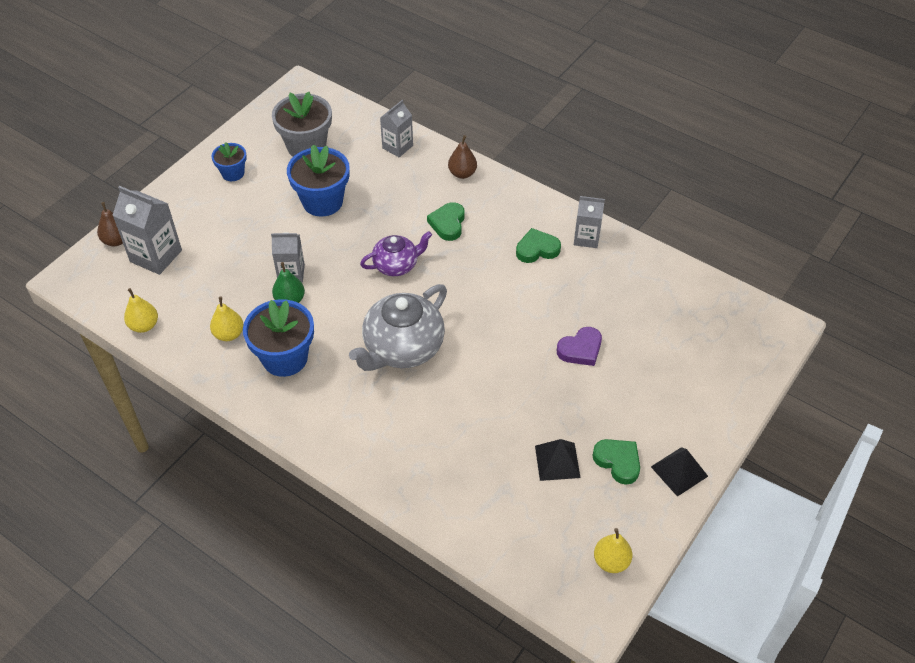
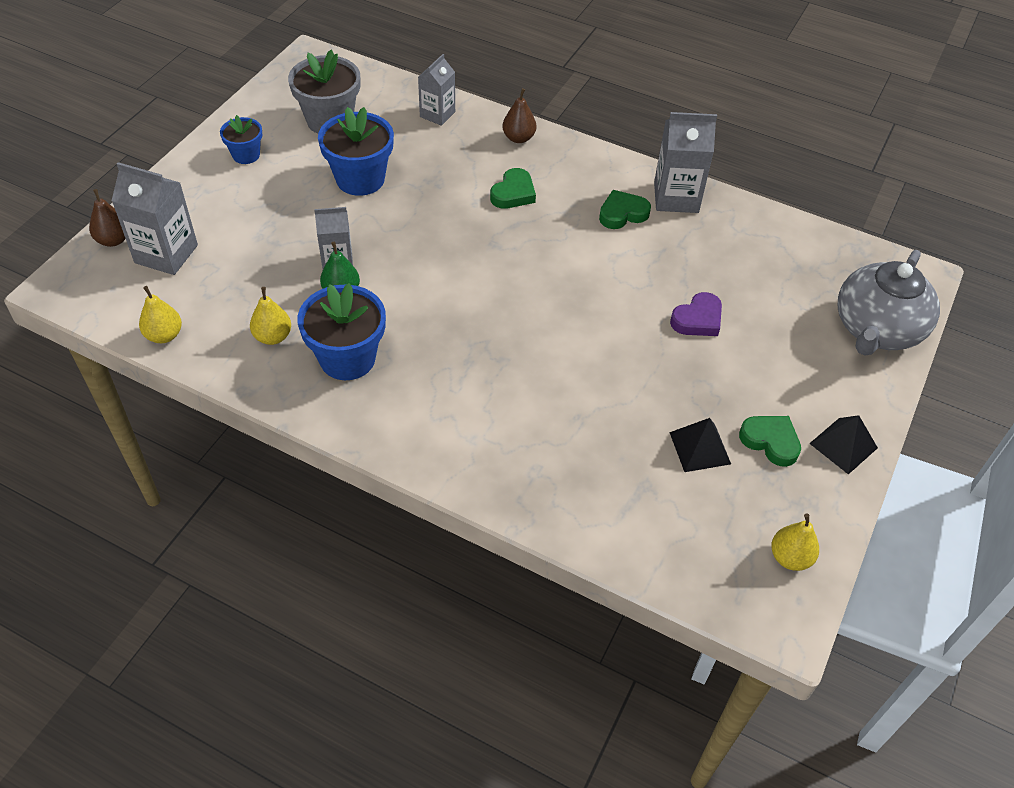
camera: 10 degrees left, 0 degrees up
grey teapot [349,284,447,371] -> grey teapot moved to [838,250,940,356]
purple teapot [360,231,432,276] -> none
green heart [427,202,465,241] -> green heart turned 150 degrees counterclockwise [490,168,536,209]
grey carton [574,196,605,248] -> grey carton [654,112,717,213], size x1.54

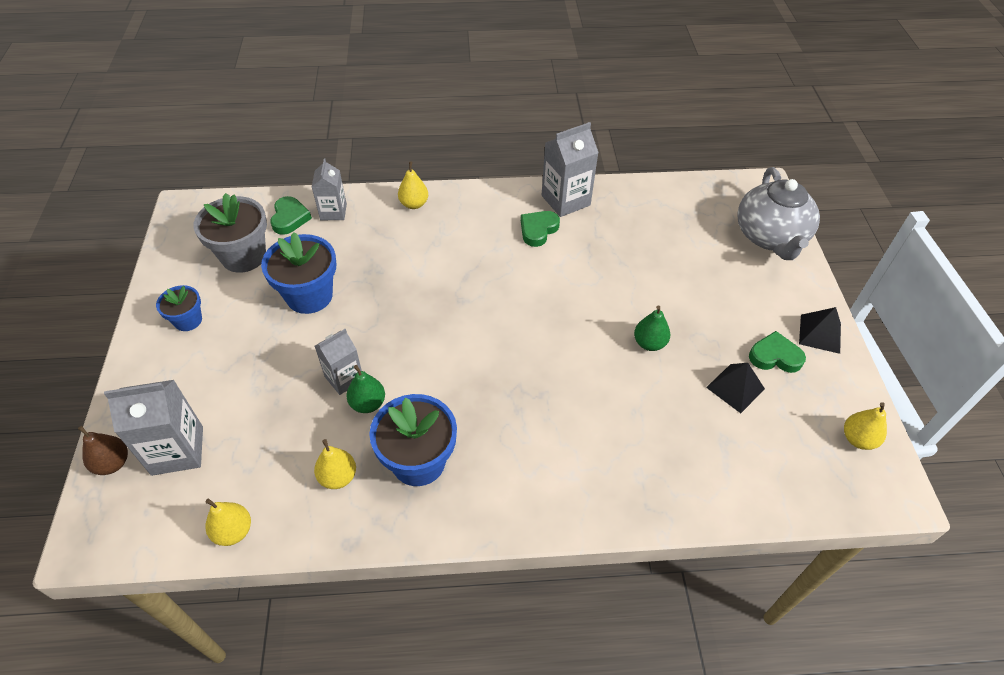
camera: 30 degrees left, 0 degrees up
green heart [490,168,536,209] -> green heart moved to [270,196,312,235]
brown pear [503,88,536,143] -> yellow pear [398,161,428,209]
purple heart [670,292,722,336] -> none
none -> green pear [634,305,670,351]

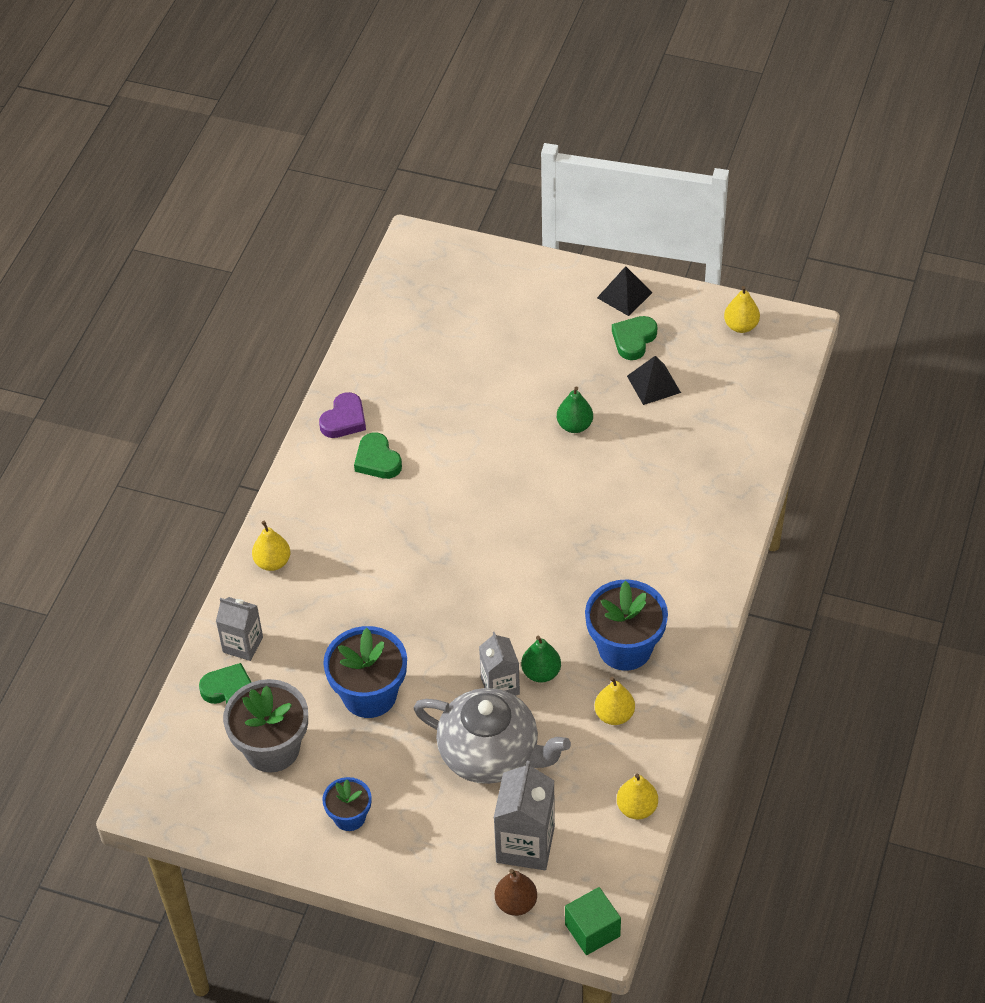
camera: 65 degrees left, 0 degrees up
grey carton [542,122,599,217] -> purple heart [319,392,366,438]
grey teapot [737,167,820,260] -> grey teapot moved to [414,688,571,784]
none -> green cube [565,887,621,955]

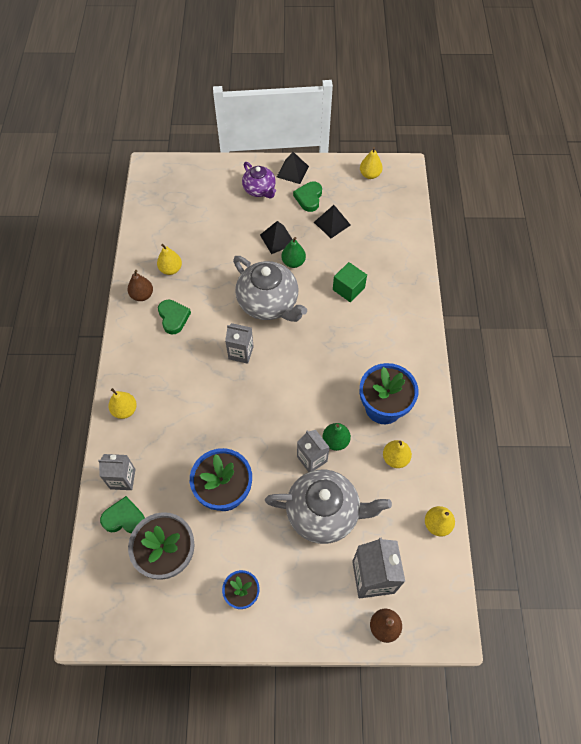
camera: 20 degrees left, 10 degrees up
purple heart [319,392,366,438] -> brown pear [127,270,153,301]
green heart [354,432,402,479] -> green heart turned 150 degrees counterclockwise [158,300,191,335]
green cube [565,887,621,955] -> green cube moved to [333,262,367,302]
none -> yellow pear [157,244,182,275]
none -> grey carton [225,323,254,364]
none -> grey teapot [233,256,307,322]
none -> purple teapot [242,162,276,199]
none -> black pyramid [260,221,293,254]

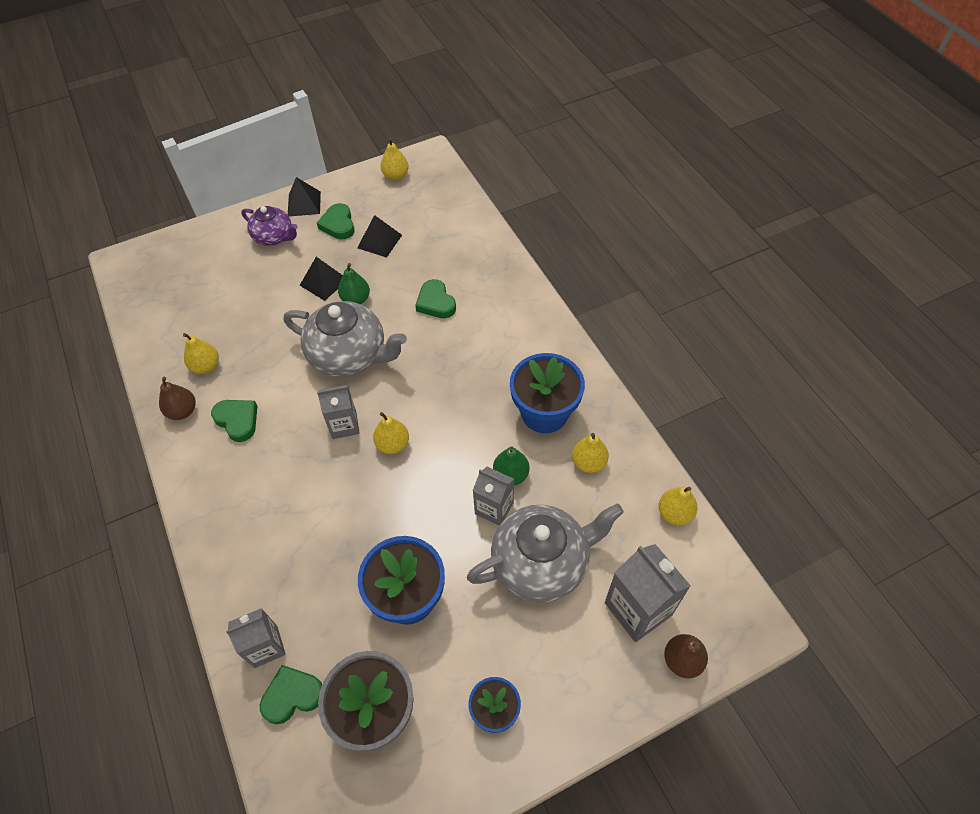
camera: 25 degrees left, 5 degrees down
yellow pear [108,388,137,419] -> yellow pear moved to [373,412,409,454]
green cube [333,262,367,302] -> green heart [415,279,456,318]

